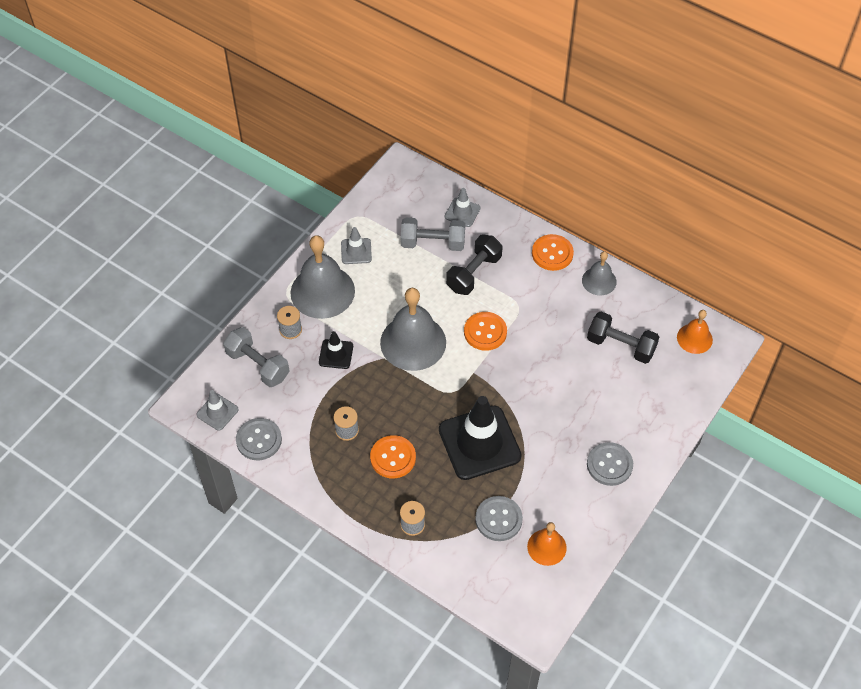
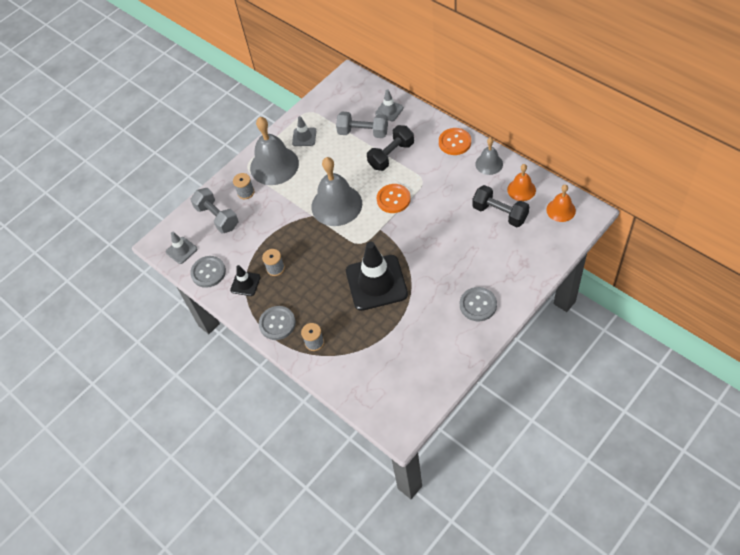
camera: 15 degrees right, 0 degrees up
black traffic cone [319,331,353,369] -> black traffic cone moved to [230,265,260,296]
orange button [370,435,416,478] -> none
grey button [475,496,523,541] -> grey button moved to [259,306,296,340]
orange bell [527,522,567,566] -> orange bell moved to [507,164,536,201]

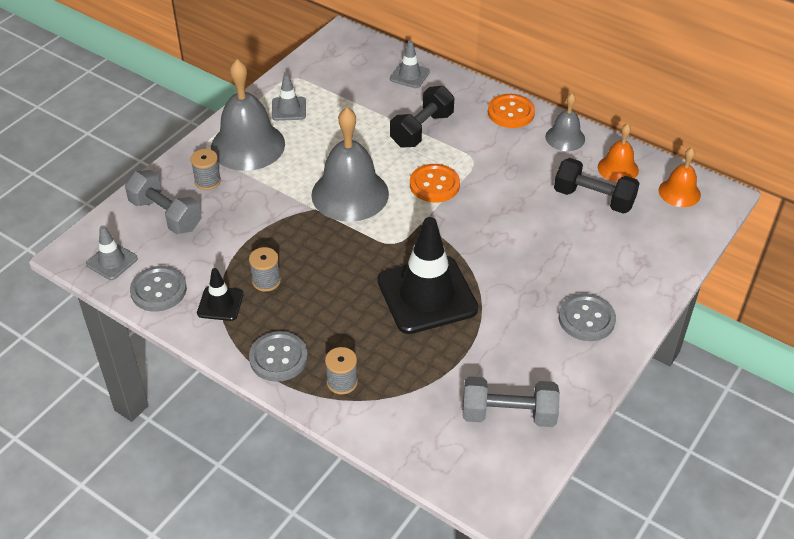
camera: 15 degrees left, 10 degrees down
grey dumbbell [336,112,388,138] -> grey dumbbell moved to [463,376,560,427]

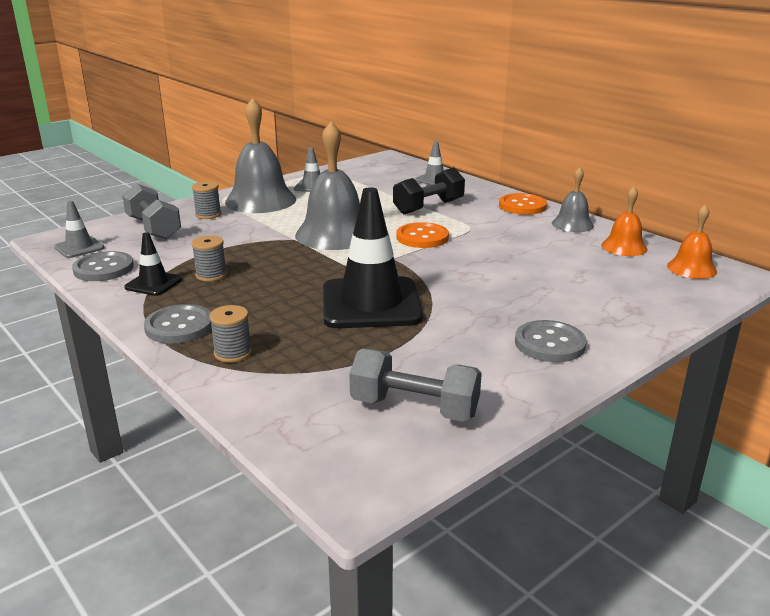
camera: 15 degrees right, 20 degrees down
black dumbbell [554,158,640,214] -> none

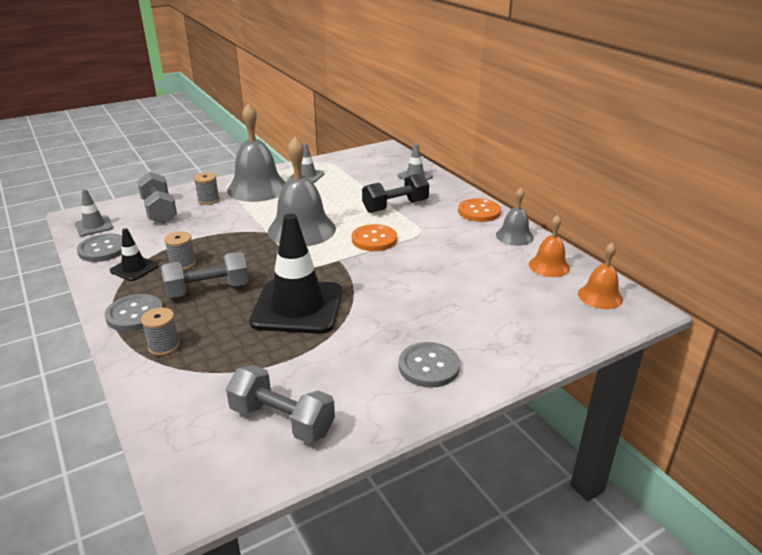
camera: 10 degrees right, 5 degrees up
none -> grey dumbbell [161,252,249,298]

